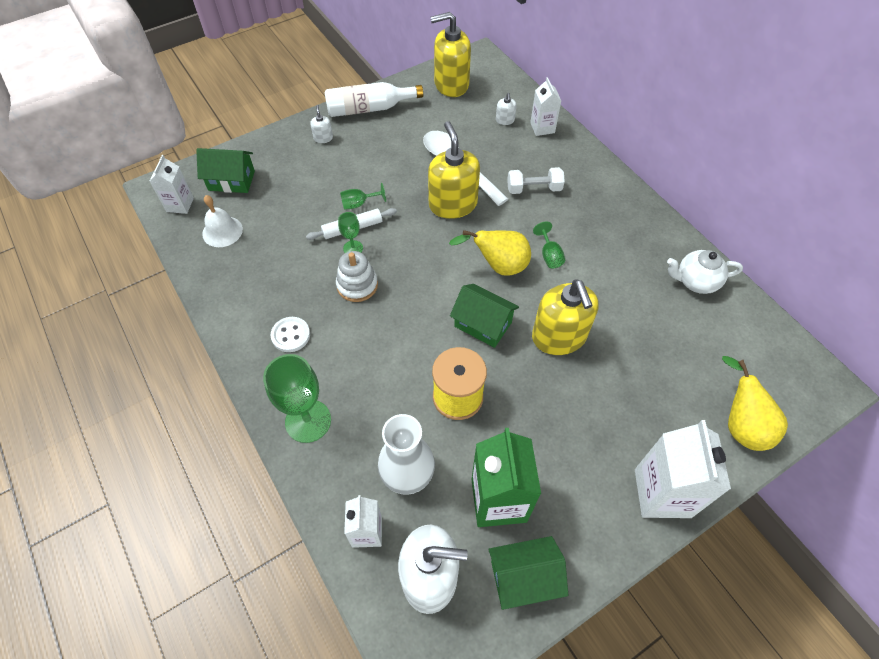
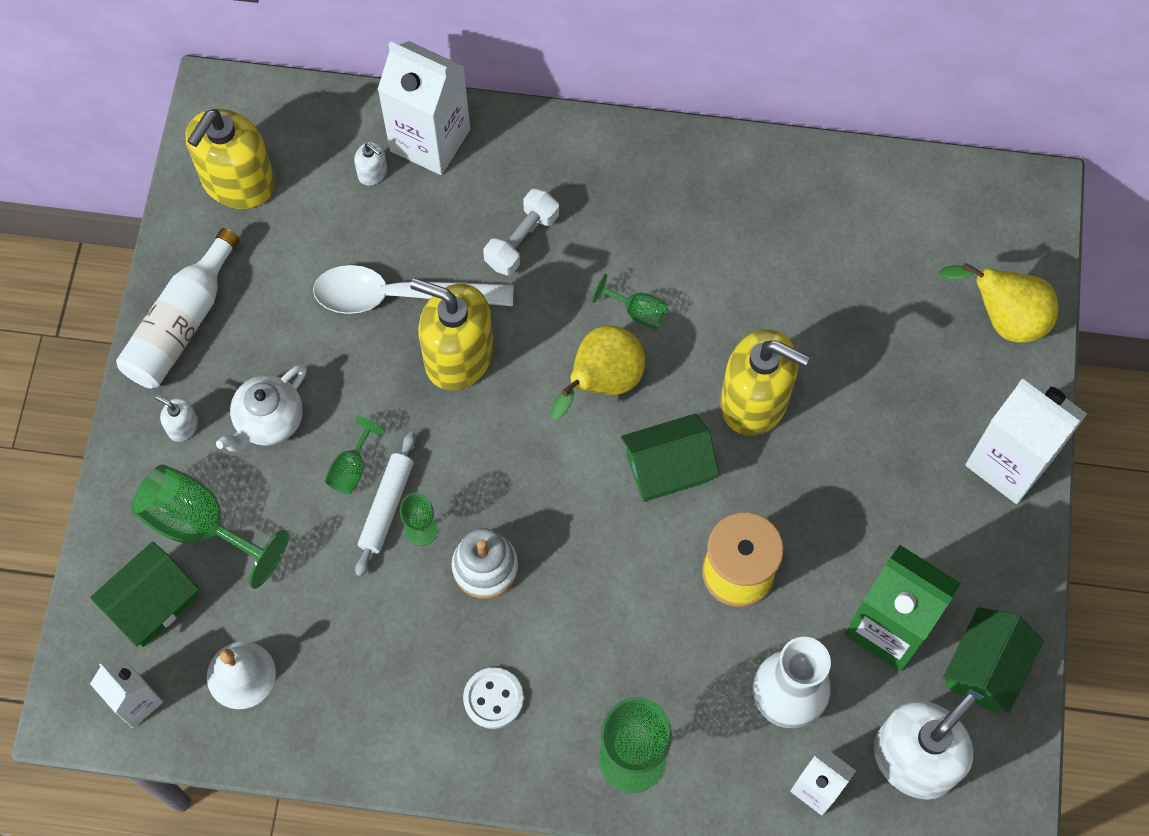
camera: 50 degrees left, 10 degrees up
white carton [530,77,561,136] -> white carton [377,41,470,175], size x1.73
white teapot [667,250,743,294] -> white teapot moved to [216,364,307,451]
none -> green goblet [132,464,289,589]

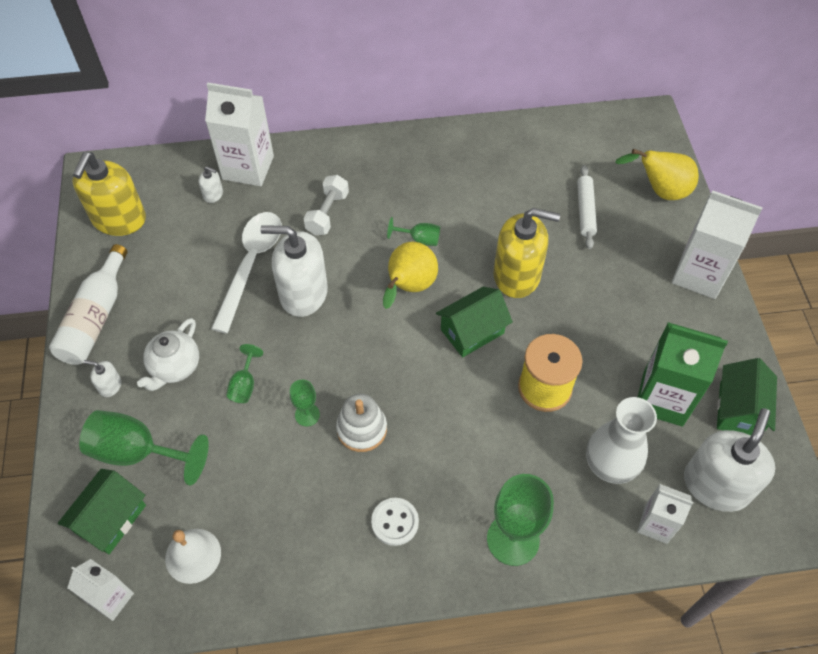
camera: 15 degrees left, 10 degrees down
white spoon [313,265,513,314] -> white spoon turned 120 degrees clockwise [211,212,282,334]
white rolling pin [355,432,416,577] -> white rolling pin moved to [577,165,597,249]
yellow soap dispenser [410,278,494,390] -> white soap dispenser [260,225,328,317]

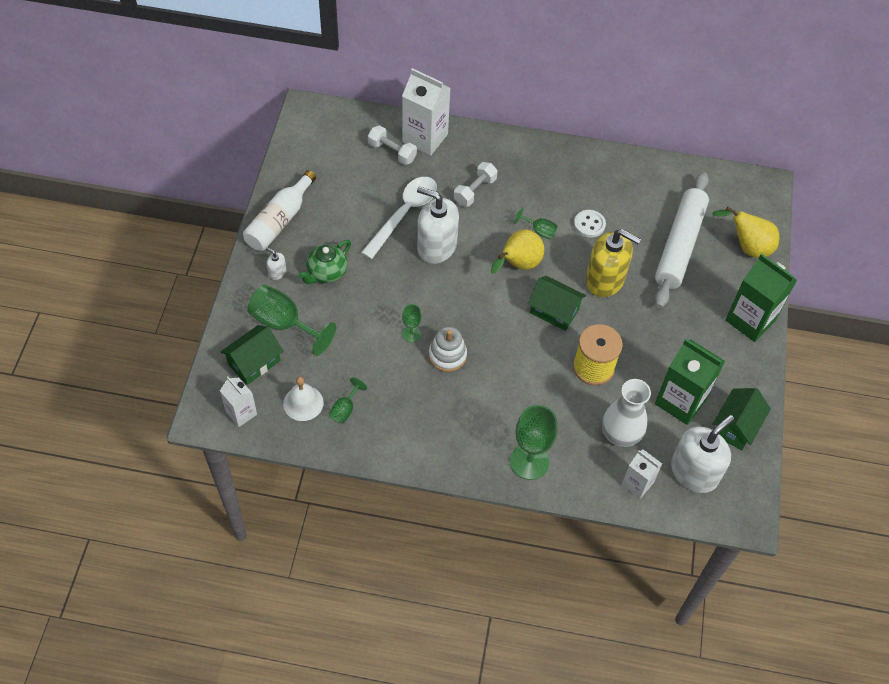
camera: 15 degrees right, 0 degrees up
yellow soap dispenser [73,152,146,236] -> none
white teapot [137,318,199,391] -> green teapot [299,240,351,284]
white soap dispenser [198,166,223,203] -> white dumbbell [368,126,417,165]
green goblet [226,344,263,403] -> green goblet moved to [329,377,367,424]
white button [371,498,419,546] -> white button moved to [574,210,606,238]
green house [436,287,513,357] -> green house turned 45 degrees clockwise [528,276,586,331]
white rolling pin [577,165,597,249] -> white rolling pin [654,172,709,308], size x2.03
white carton [672,191,763,299] -> green carton [725,254,797,342]

